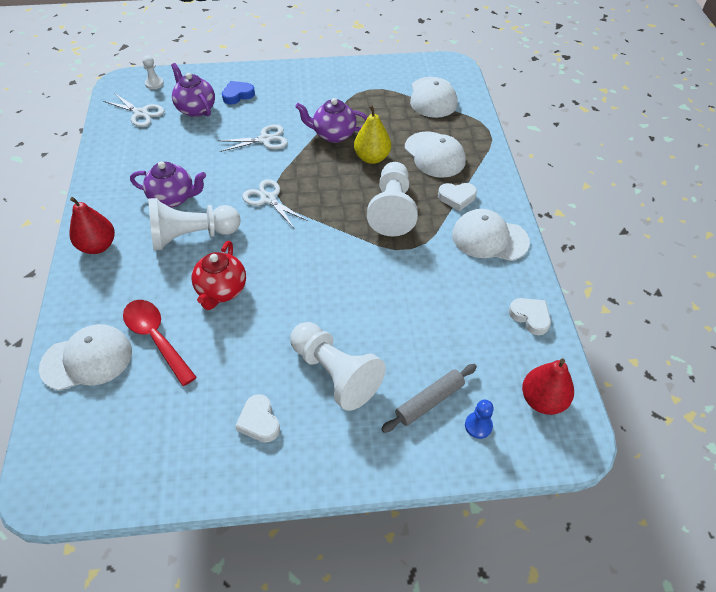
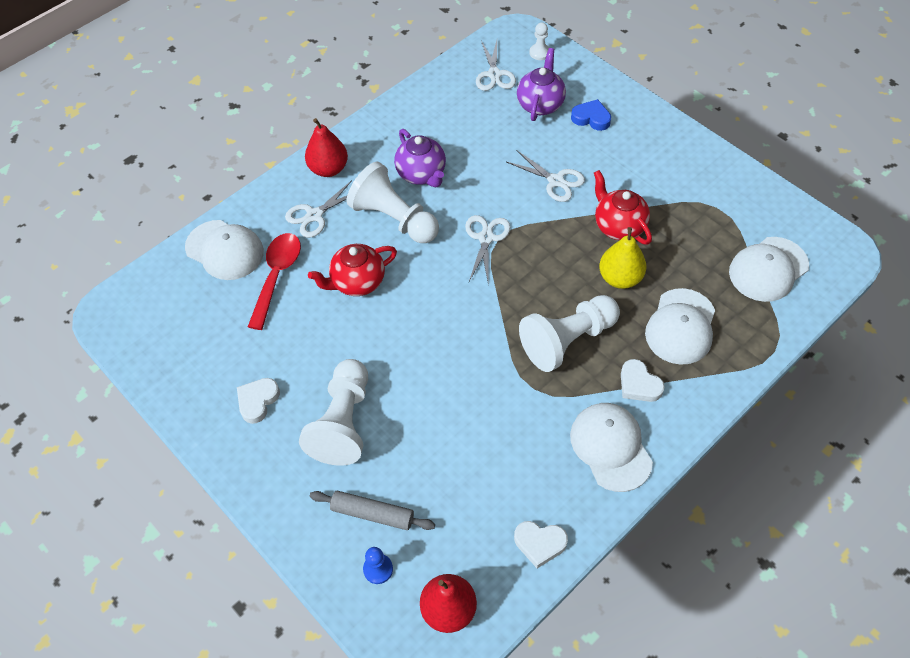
camera: 55 degrees right, 5 degrees up
purple teapot [295,98,368,143] -> red teapot [594,170,652,245]
white heart [509,298,551,335] -> white heart turned 90 degrees clockwise [514,521,568,568]
none -> white scissors [285,180,352,238]

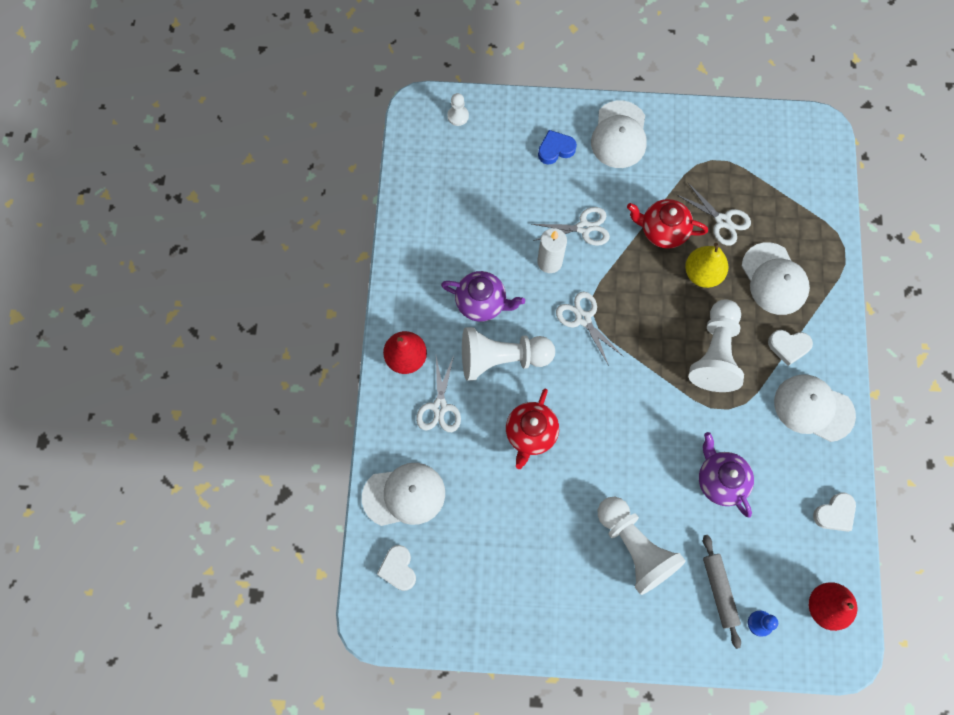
camera: 45 degrees left, 15 degrees up
white heart [237,378,280,424] -> white heart moved to [377,545,416,591]
red spoon [248,233,301,330] -> none
grey rolling pin [310,491,435,530] -> grey rolling pin turned 75 degrees counterclockwise [703,535,741,649]
white scissors [476,40,516,91] -> white scissors moved to [677,183,751,246]
purple teapot [517,48,566,121] -> purple teapot moved to [699,432,754,518]
white cap [729,237,809,302] -> white cap moved to [591,100,647,168]
none -> white candle [537,228,567,273]

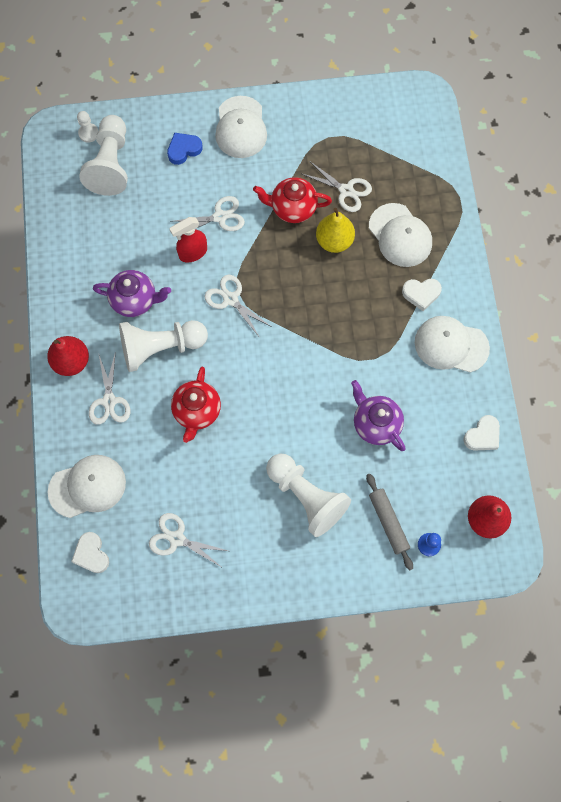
camera: 10 degrees left, 0 degrees up
white candle [537,228,567,273] -> red spray bottle [169,217,207,263]
white pawn [689,300,744,392] -> white pawn moved to [79,115,128,196]
none -> white scissors [149,513,228,568]

